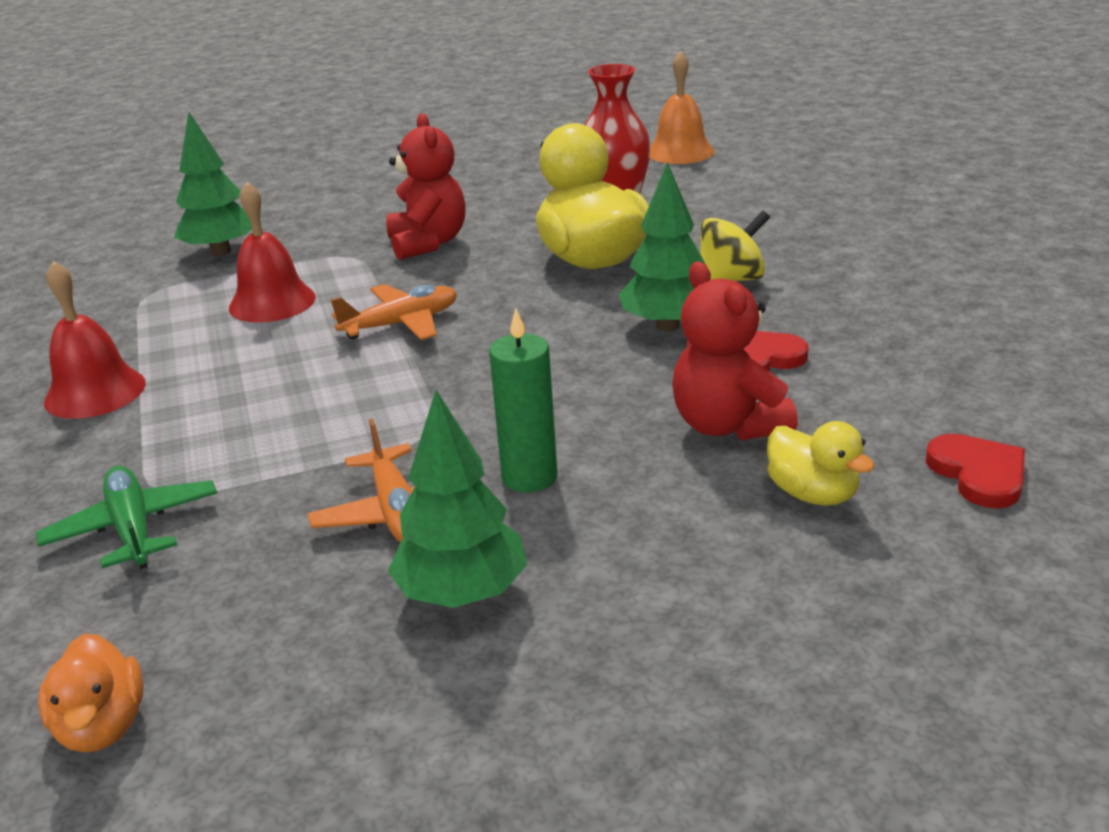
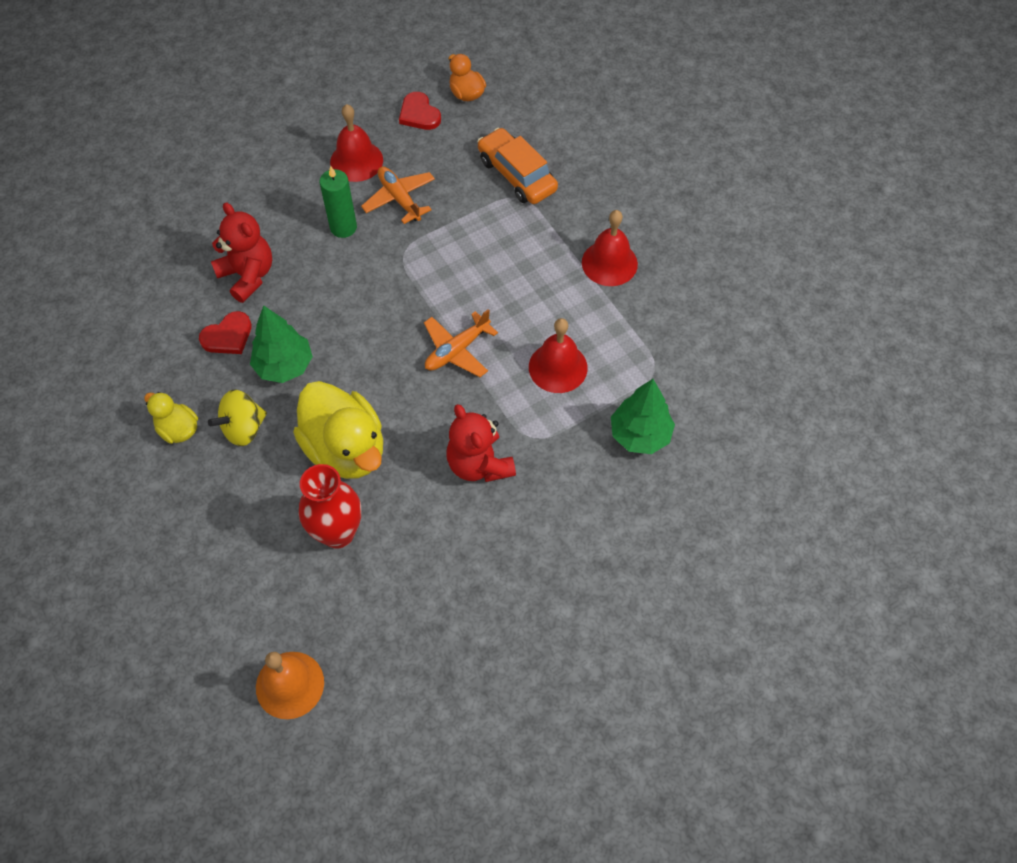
camera: 165 degrees right, 30 degrees up
green plane [36,466,217,569] -> orange car [477,128,558,204]
green tree [388,390,527,608] -> red bell [330,104,383,182]
yellow duck [767,421,875,506] -> yellow duck moved to [144,392,198,444]
red heart [926,434,1025,508] -> red heart moved to [399,92,441,130]

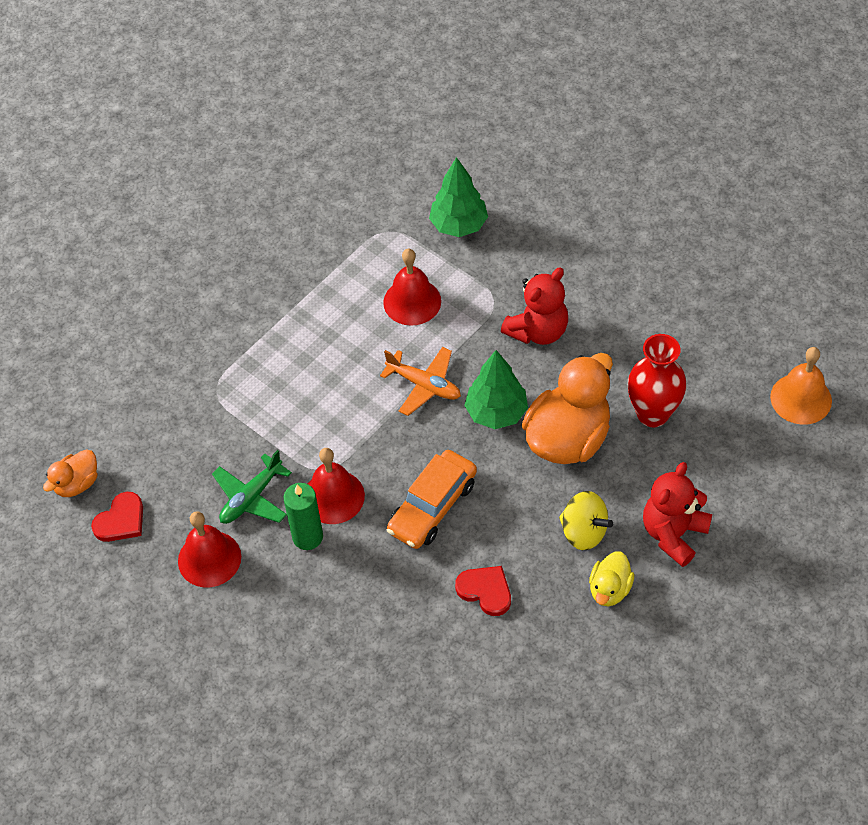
camera: 105 degrees left, 5 degrees down
red teddy bear [211,202,272,303] -> red teddy bear moved to [643,462,712,567]
green tree [250,305,313,383] -> green tree moved to [464,350,528,429]
yellow duck [293,381,383,479] -> orange duck [522,353,613,464]
orange plane [361,166,435,224] -> green plane [212,450,292,524]
orange car [477,128,558,204] -> orange car moved to [387,450,477,549]
red bell [582,210,638,286] -> red bell moved to [308,448,365,524]

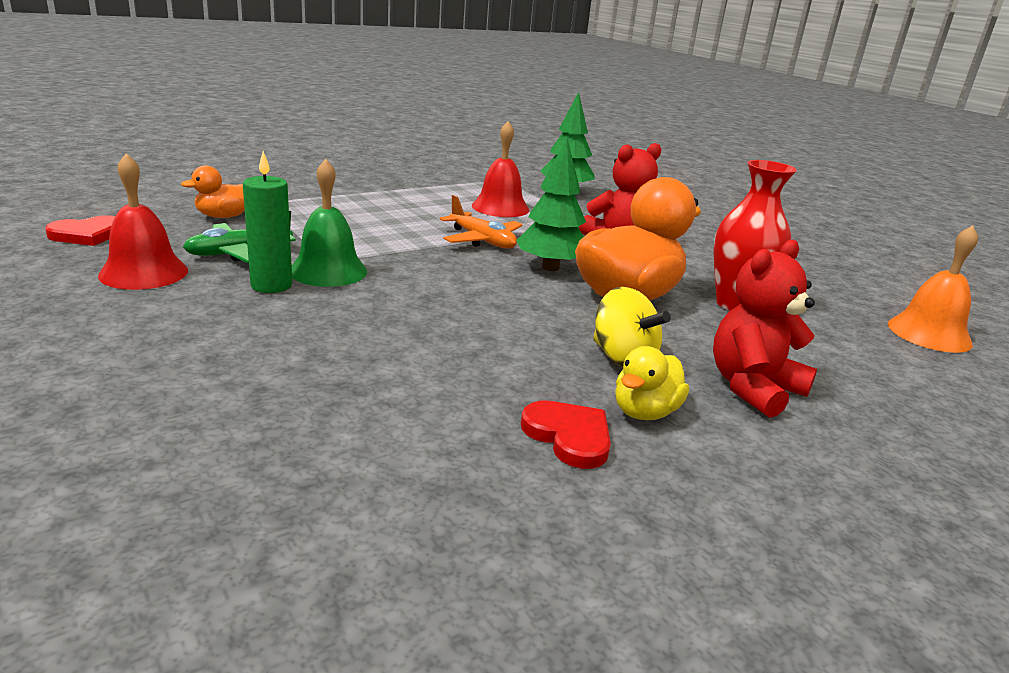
camera: 10 degrees right, 30 degrees down
orange duck [43,449,98,497] -> orange duck moved to [181,165,245,218]
red bell [308,448,365,524] -> green bell [292,159,367,287]
orange car [387,450,477,549] -> none
red heart [455,566,511,616] -> red heart moved to [521,401,611,469]

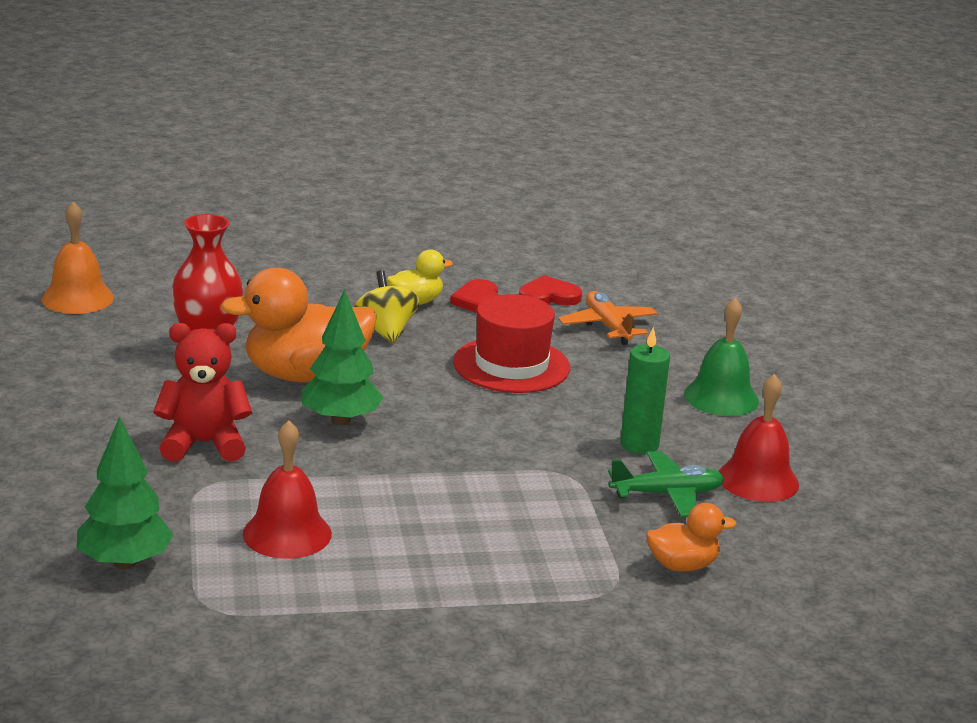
camera: 155 degrees left, 0 degrees up
red heart [45,215,115,246] -> red heart moved to [519,275,582,305]
green bell [292,159,367,287] -> green bell moved to [684,298,759,416]
orange plane [439,195,523,248] -> orange plane moved to [558,291,657,345]
red teddy bear [713,239,817,418] -> none
none -> red hat [453,294,570,393]

